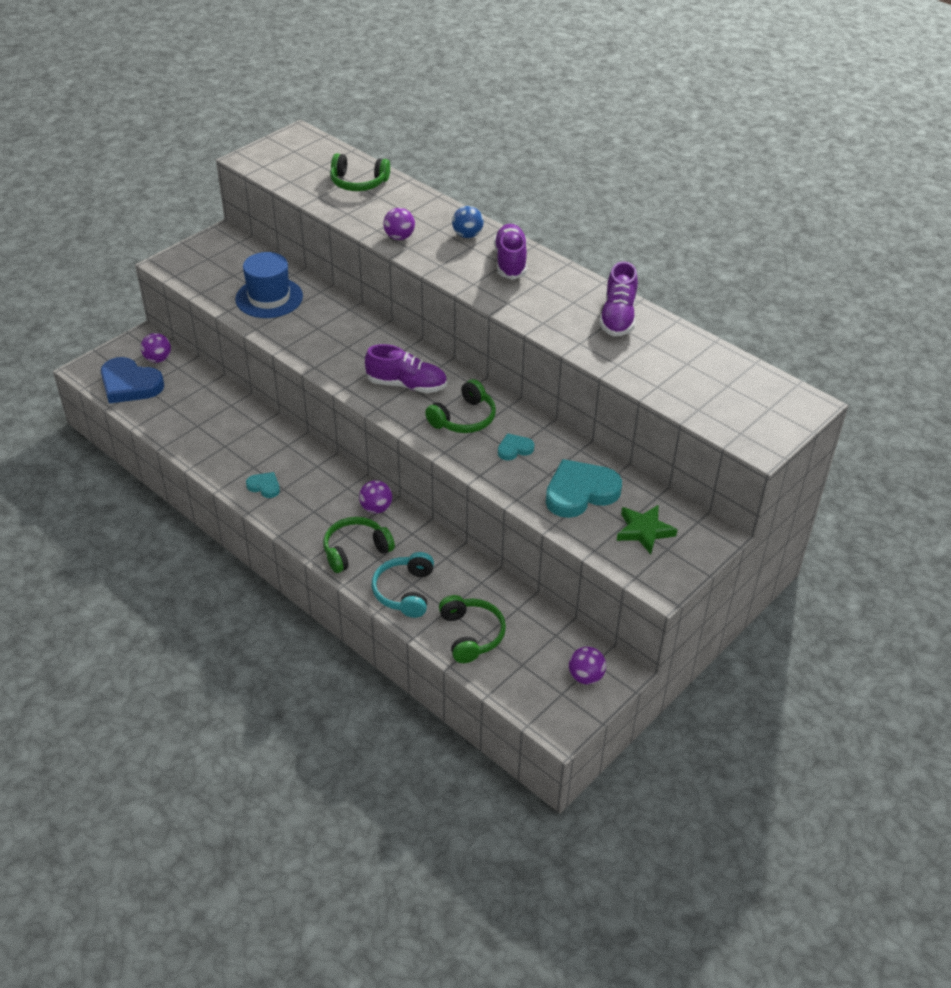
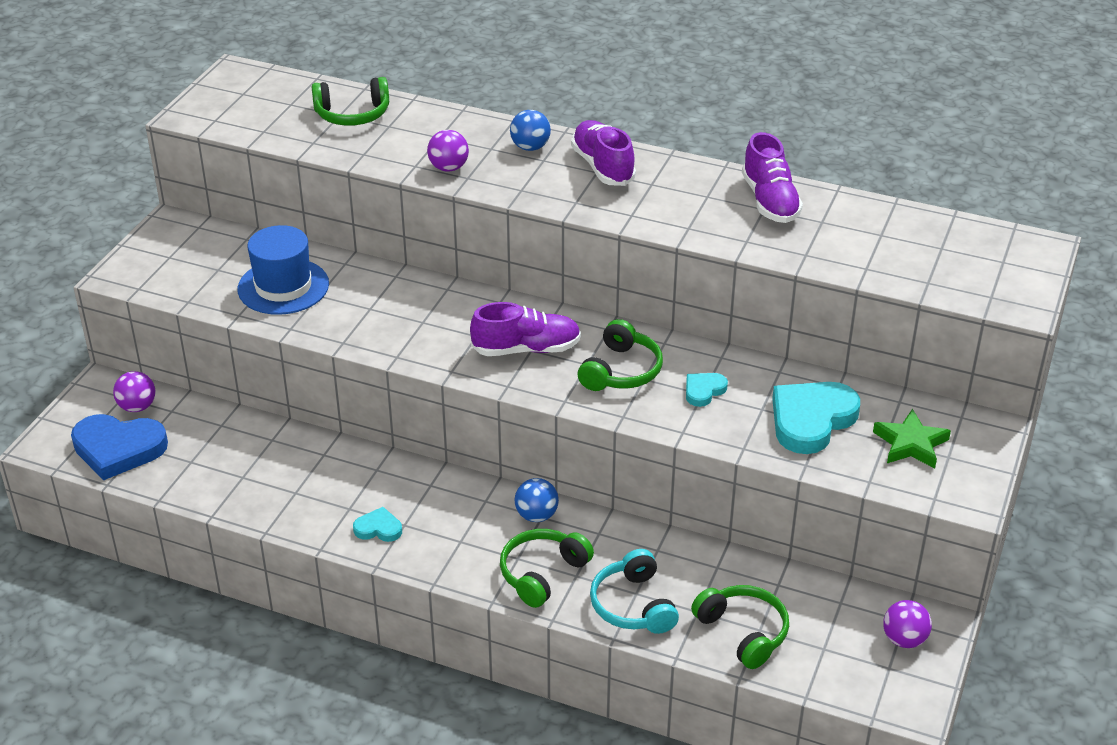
camera: 20 degrees left, 5 degrees down
purple ball [359,480,392,514] -> blue ball [515,478,559,522]

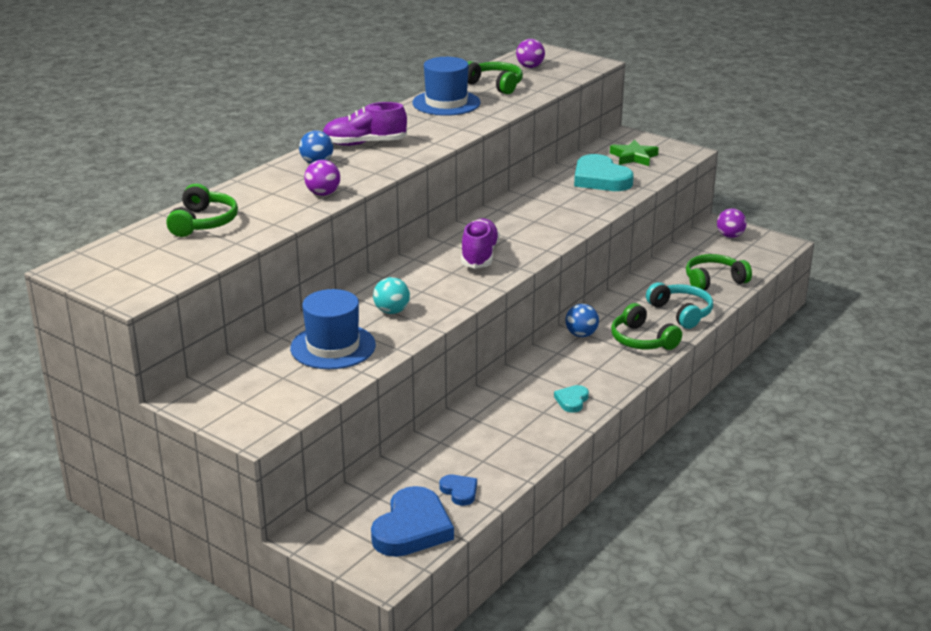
camera: 75 degrees left, 10 degrees down
purple ball [113,371,156,412] -> purple ball moved to [516,39,545,68]
green headphones [578,319,663,391] -> green headphones moved to [468,61,523,94]
turquoise headphones [590,549,679,634] -> turquoise headphones turned 120 degrees counterclockwise [646,282,713,329]
turquoise heart [686,373,728,407] -> none
purple shoe [742,132,803,223] -> blue hat [412,57,480,116]
none -> turquoise ball [373,277,410,314]
none -> blue heart [440,475,477,506]

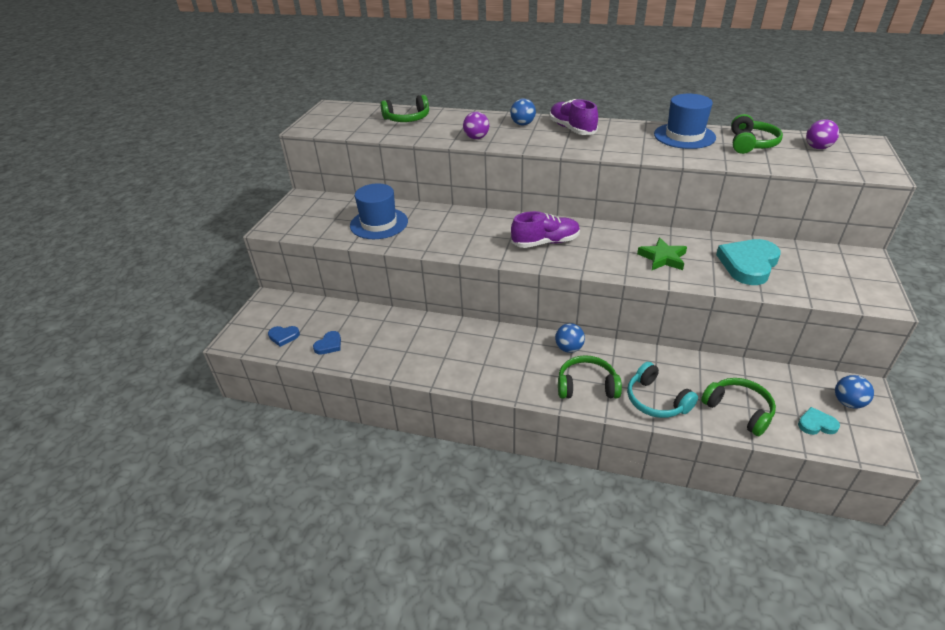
camera: 70 degrees right, 10 degrees up
blue heart [371,486,454,557] -> blue heart [268,326,300,347], size x0.49
turquoise ball [373,277,410,314] -> none
turquoise heart [554,385,589,413] -> turquoise heart moved to [798,407,840,435]
green star [610,139,659,166] -> green star moved to [637,238,687,270]
green headphones [611,303,682,350] -> green headphones turned 60 degrees clockwise [558,355,622,398]
turquoise headphones [646,282,713,329] -> turquoise headphones turned 105 degrees clockwise [627,362,698,418]
purple ball [717,208,747,238] -> blue ball [835,375,874,408]

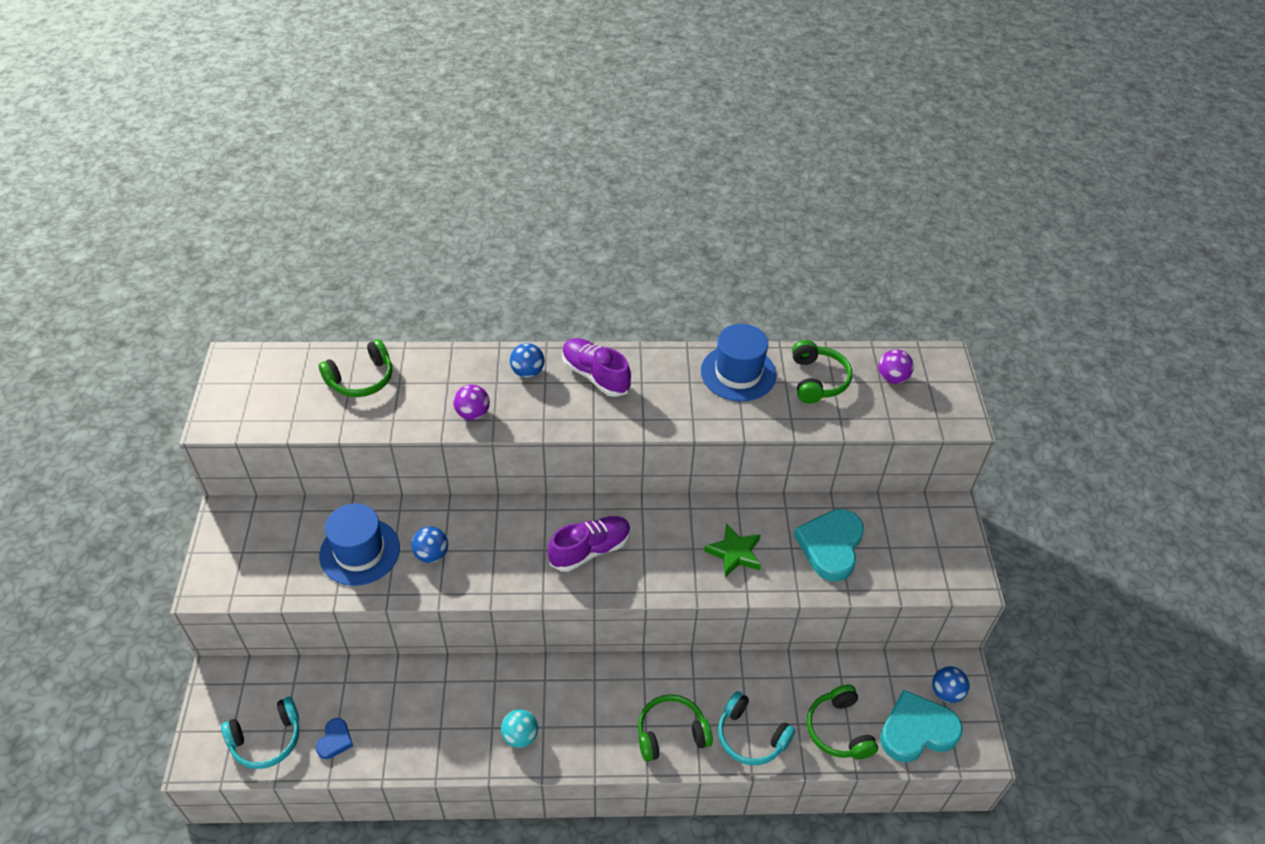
camera: 20 degrees left, 10 degrees up
blue heart [268,326,300,347] -> turquoise headphones [221,697,300,769]
blue ball [555,323,585,353] -> blue ball moved to [412,527,448,563]
green headphones [701,378,776,436] -> green headphones turned 135 degrees counterclockwise [807,685,878,759]
turquoise heart [798,407,840,435] -> turquoise heart [880,690,963,762], size x2.04
none -> turquoise ball [501,709,538,748]

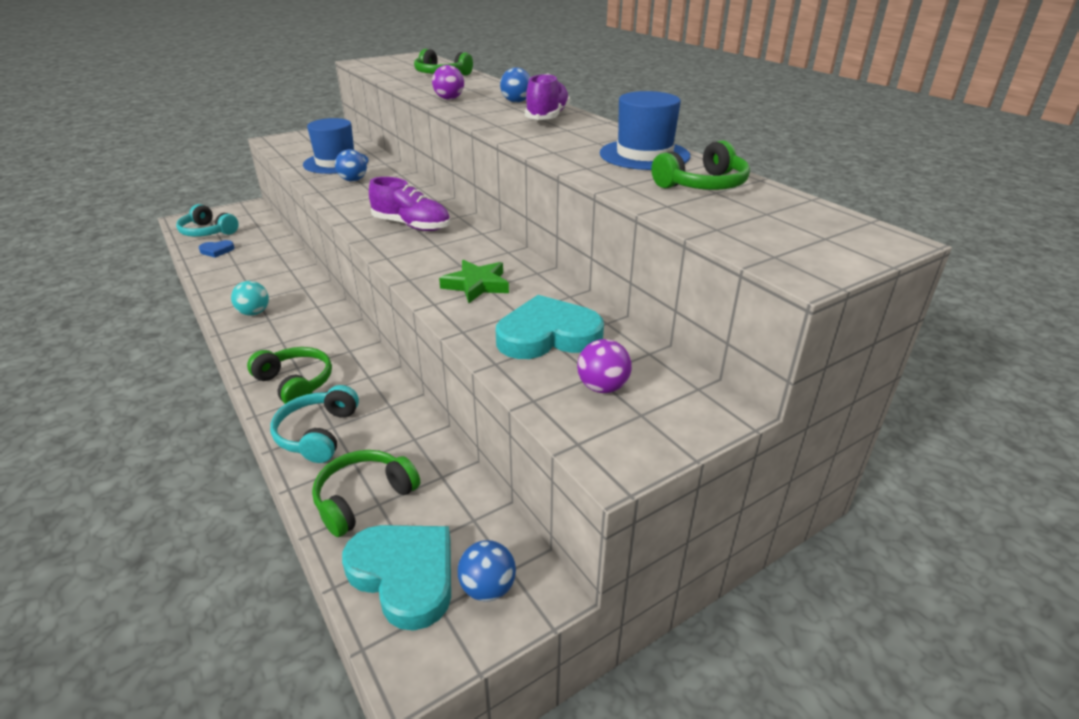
camera: 60 degrees right, 15 degrees down
purple ball [878,349,914,384] -> purple ball moved to [577,339,632,393]

